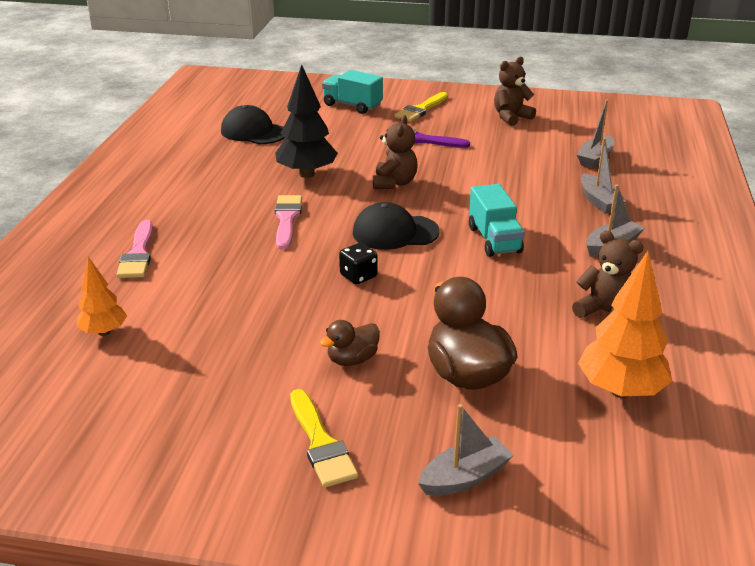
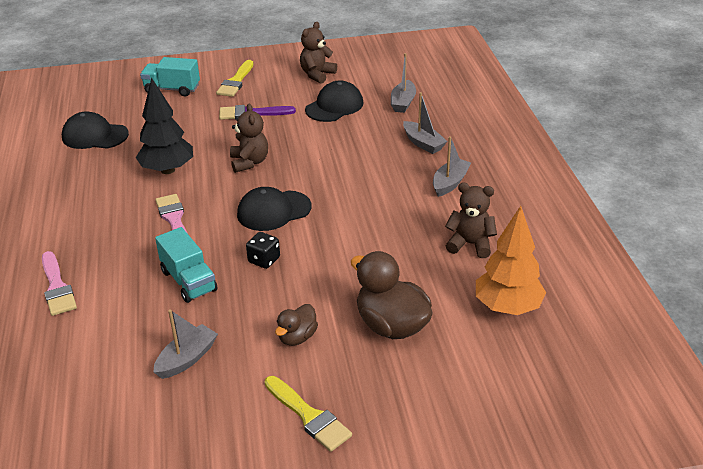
camera: 20 degrees left, 5 degrees up
orange tree [76,257,127,336] -> none
grey boat [418,404,513,496] -> grey boat moved to [153,309,218,379]
turquoise truck [469,184,524,257] -> turquoise truck moved to [155,227,217,303]
none -> black cap [305,81,363,122]

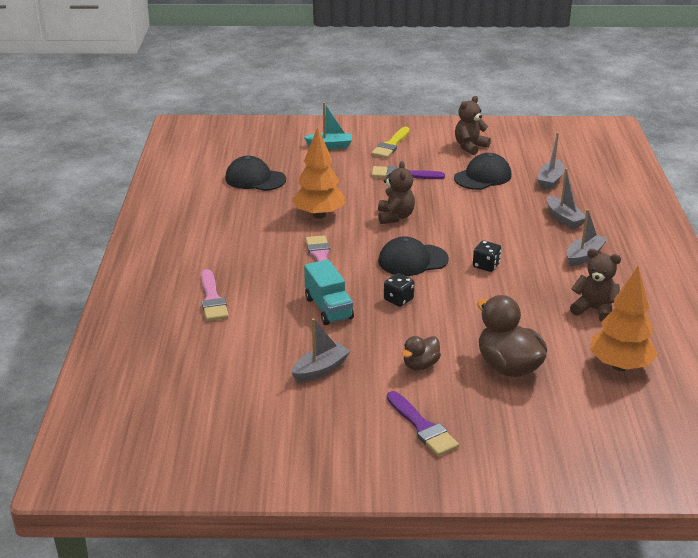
camera: 10 degrees right, 5 degrees down
black tree [136,78,193,174] -> orange tree [292,127,345,219]
turquoise truck [140,57,200,96] -> turquoise boat [304,102,352,149]
yellow brush [265,376,352,452] -> purple brush [387,391,459,456]
none -> black dice [473,241,501,272]

